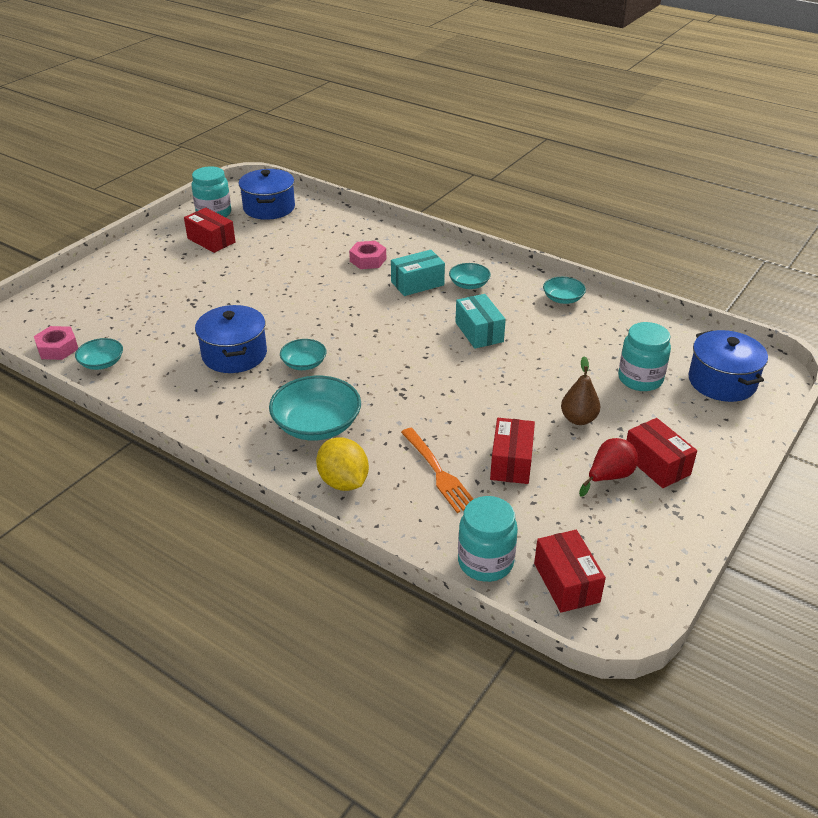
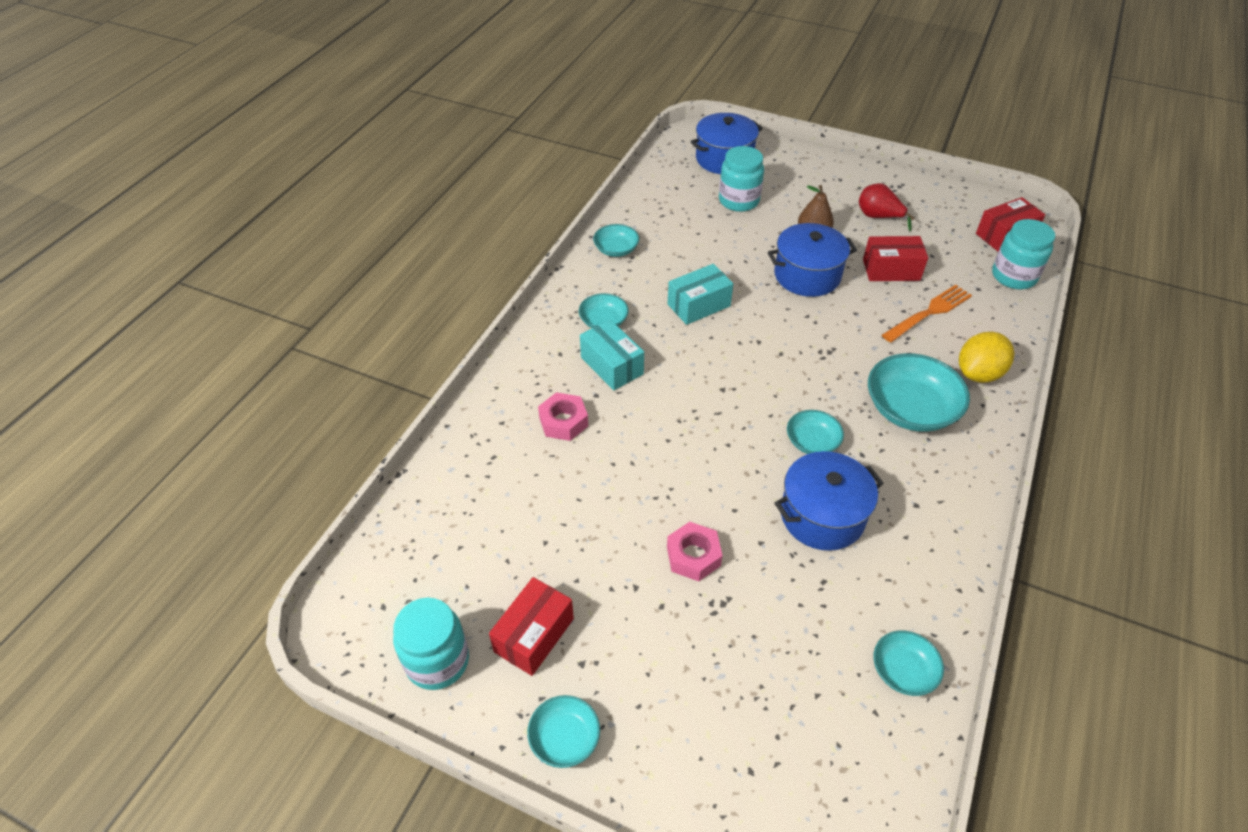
camera: 100 degrees left, 10 degrees up
pink nut [34,326,78,360] -> pink nut moved to [667,522,723,581]
blue pot [239,169,295,220] -> blue pot moved to [768,223,857,297]
red box [627,418,697,488] -> none
none -> turquoise bowl [527,695,600,768]

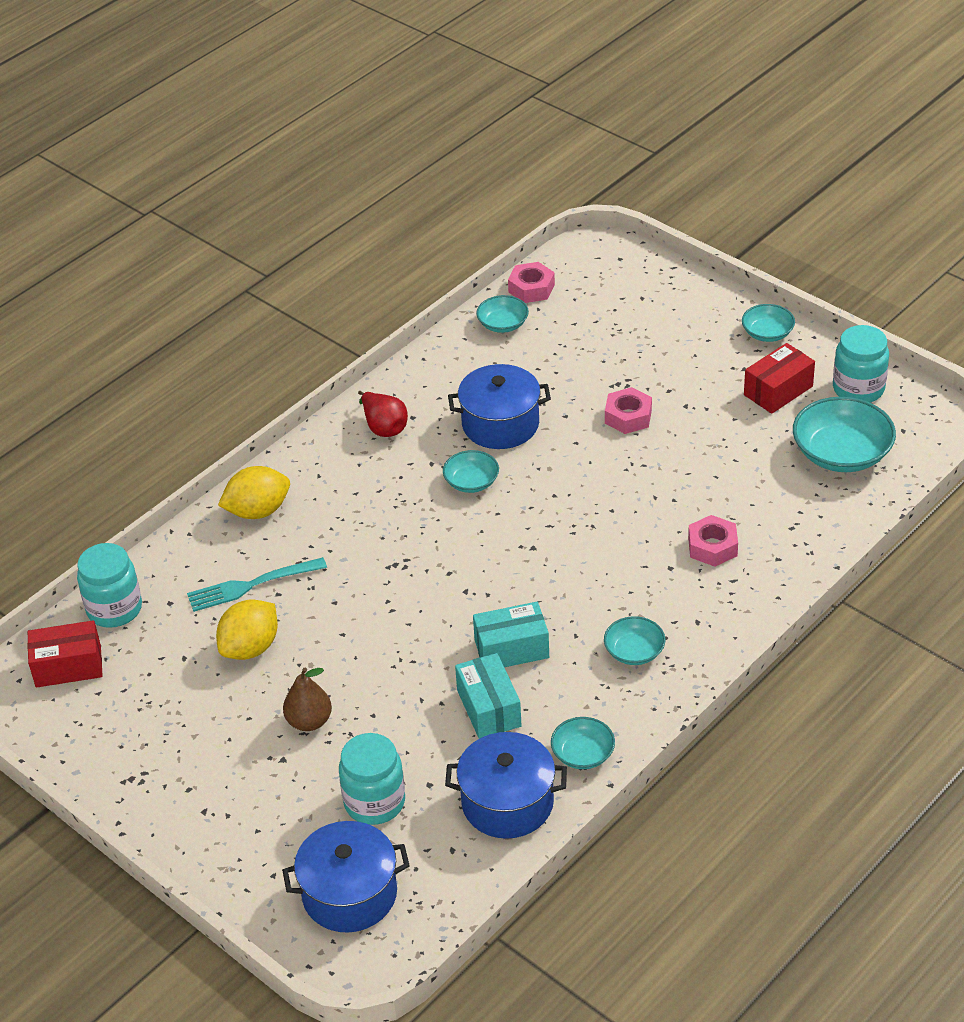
camera: 160 degrees left, 5 degrees down
turquoise box [580,319,644,390] -> turquoise box moved to [455,653,522,739]
blue pot [768,223,857,297] -> blue pot moved to [445,732,567,839]
red pear [859,183,915,231] -> red pear moved to [358,391,408,437]
red box [863,236,928,281] -> yellow lemon [216,599,278,660]
turquoise bowl [868,353,970,432] -> turquoise bowl moved to [793,397,896,472]
orange fork [882,285,972,343] -> turquoise fork [187,557,327,612]
none -> pink nut [508,262,555,303]

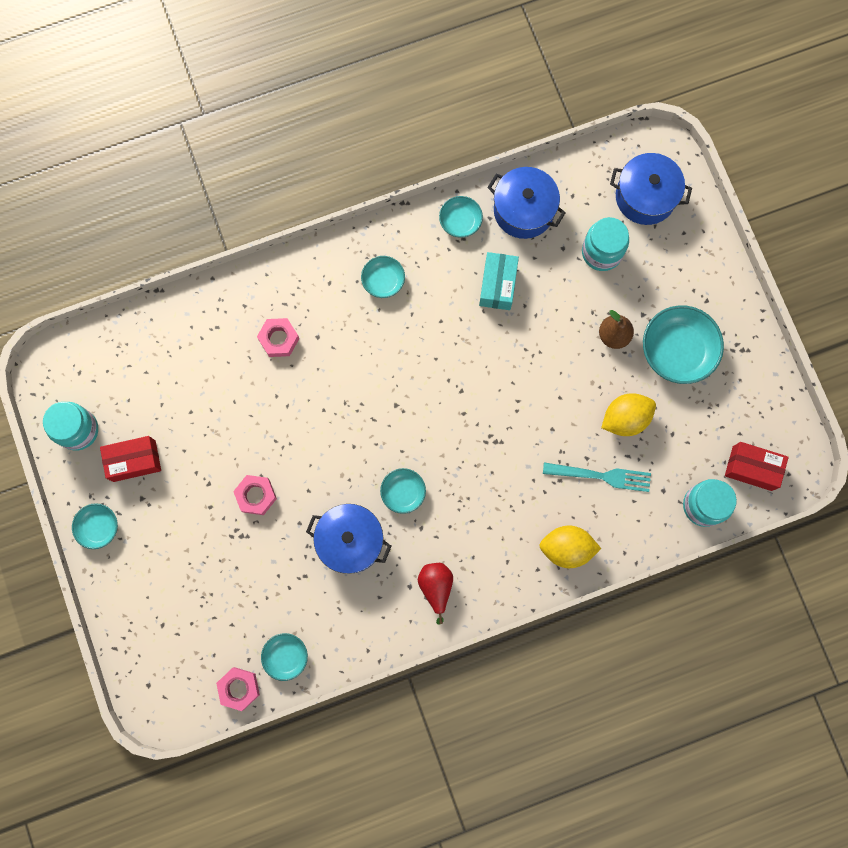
camera: 155 degrees left, 35 degrees up
turquoise box [473,602,549,667] -> none
turquoise bowl [793,397,896,472] -> turquoise bowl moved to [643,305,724,384]

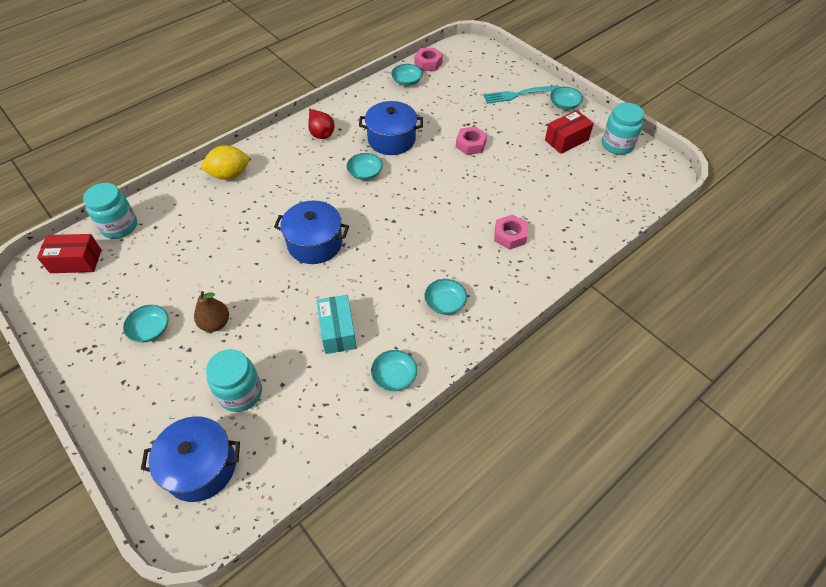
camera: 160 degrees right, 25 degrees down
blue pot [487,167,566,239] -> blue pot moved to [274,200,349,264]
turquoise fork [543,463,651,492] -> turquoise fork moved to [483,85,558,104]
yellow lemon [601,393,656,436] -> none
turquoise bowl [643,305,724,384] -> turquoise bowl [123,305,169,342], size x0.56

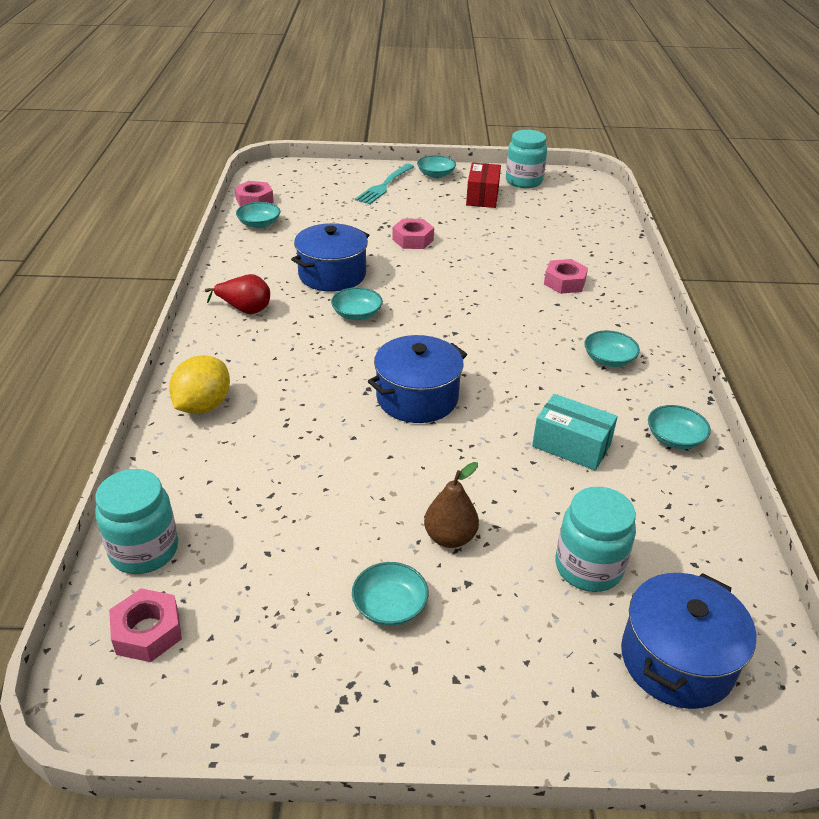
camera: 50 degrees left, 15 degrees down
red box [37,234,101,273] -> pink nut [109,588,182,662]

